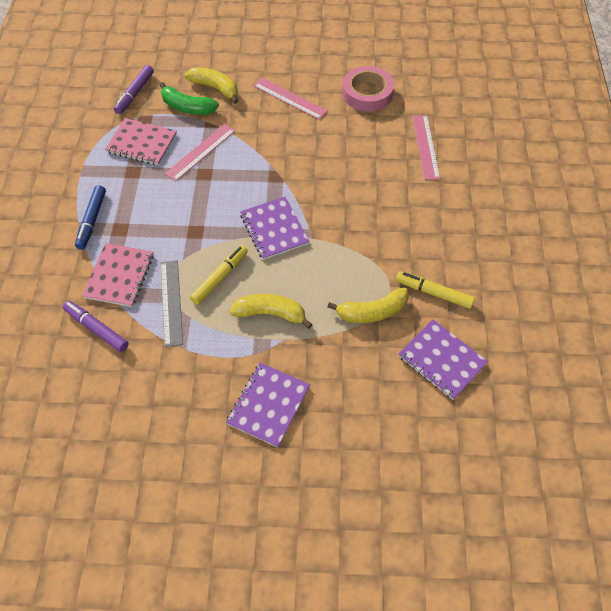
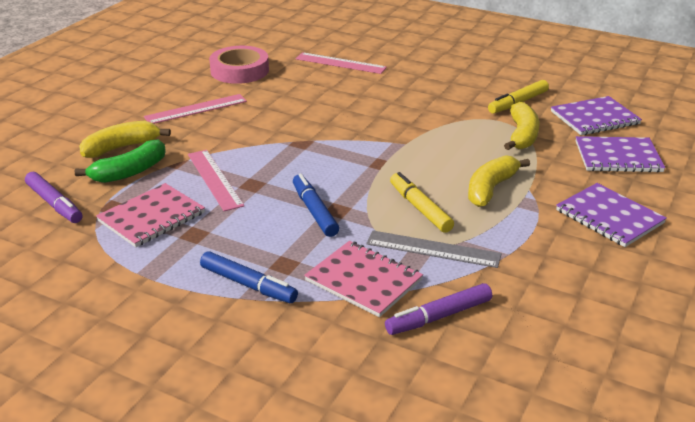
camera: 65 degrees left, 25 degrees down
purple notebook [240,197,309,260] -> purple notebook moved to [576,136,665,173]
none -> blue marker [293,174,339,237]

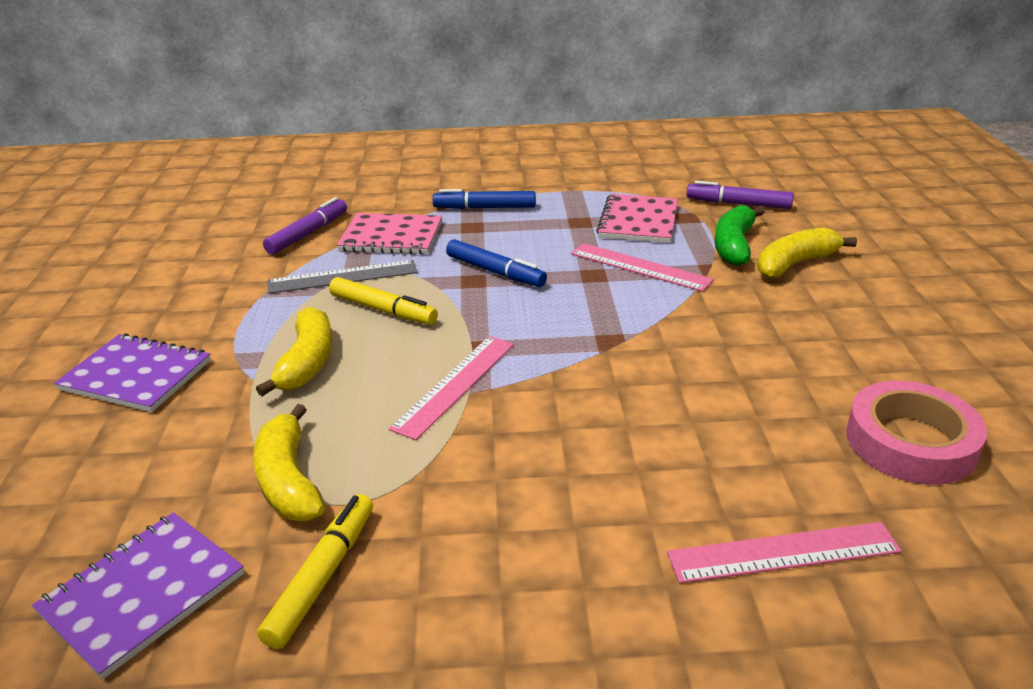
camera: 150 degrees right, 0 degrees up
yellow banana [79,121,171,158] -> yellow banana turned 150 degrees counterclockwise [758,227,857,278]
pink ruler [144,94,247,124] -> pink ruler moved to [389,336,514,440]
purple notebook [576,136,665,173] -> none

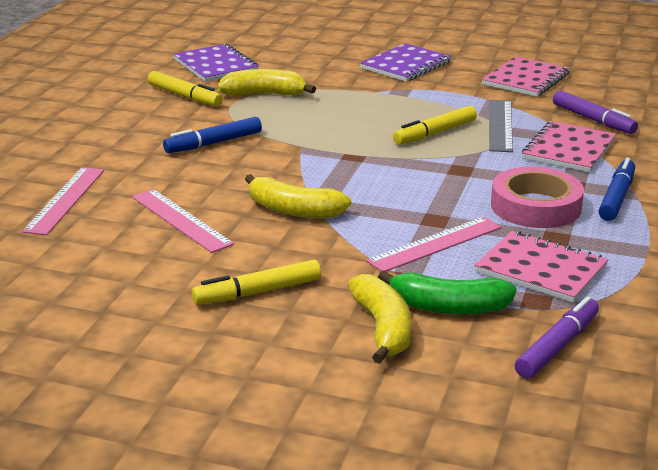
camera: 110 degrees right, 5 degrees down
yellow banana [256,307,332,396] -> yellow banana moved to [245,174,352,218]
pink ruler [389,336,514,440] -> pink ruler moved to [132,189,234,253]
blue marker [446,239,547,287] -> blue marker moved to [163,117,262,153]
green banana [715,205,765,266] -> green banana turned 150 degrees clockwise [378,270,517,315]
pink tape [846,381,987,485] -> pink tape moved to [491,167,584,228]
none -> yellow marker [192,260,321,305]
none -> pink notebook [482,57,570,97]

